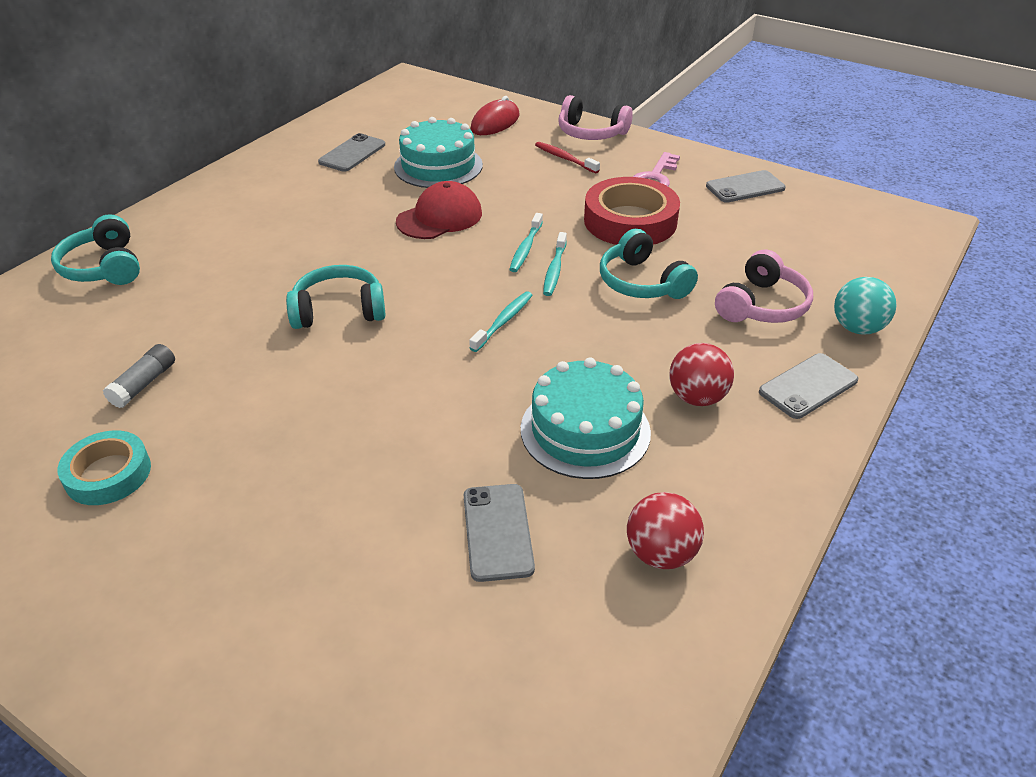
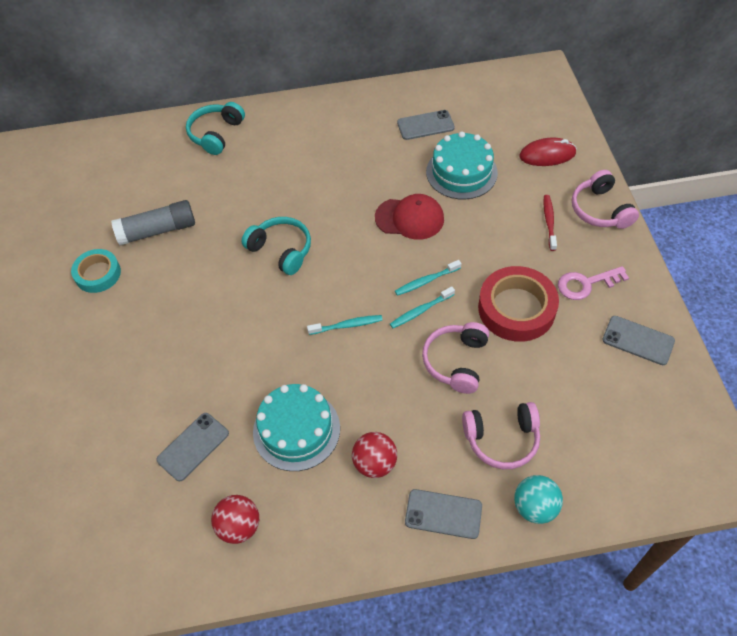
camera: 50 degrees right, 15 degrees up
grey glue stick [103,344,175,408] -> grey glue stick [111,200,195,246], size x1.72
turquoise headphones [600,229,698,299] -> pink headphones [422,322,489,394]

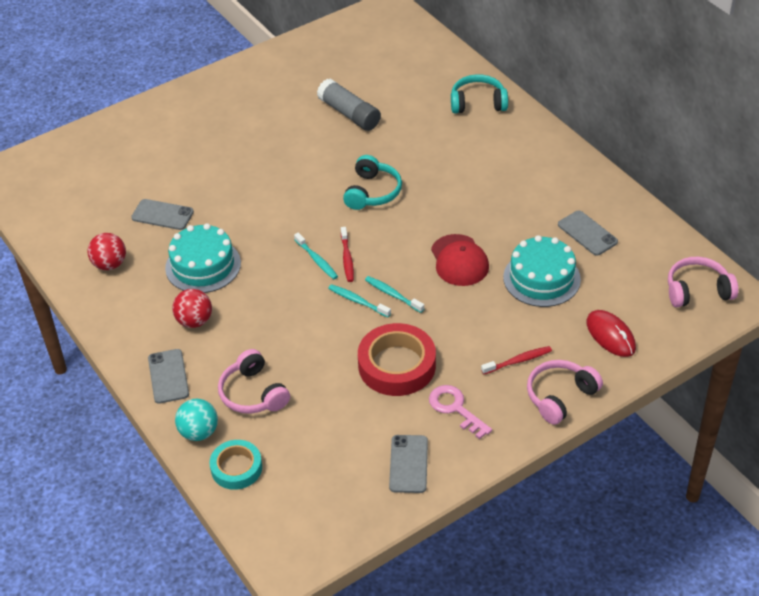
camera: 65 degrees right, 10 degrees down
turquoise tape [71,249,121,293] -> turquoise tape moved to [209,440,262,490]
pink headphones [422,322,489,394] -> pink headphones moved to [668,257,738,307]
none -> red toothbrush [341,227,354,282]

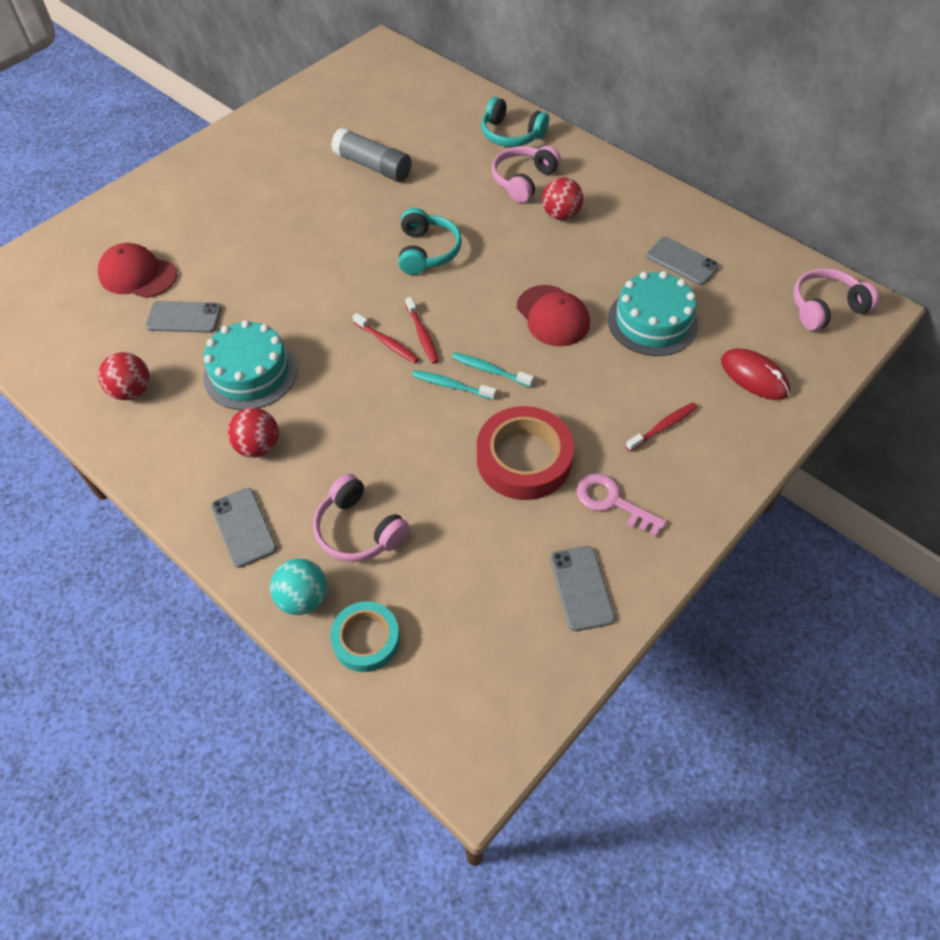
camera: 15 degrees left, 10 degrees up
turquoise toothbrush [294,232,338,279] -> red toothbrush [353,313,419,364]
turquoise headphones [451,74,508,114] -> turquoise headphones turned 135 degrees counterclockwise [481,97,549,147]
pink headphones [527,360,603,425] -> pink headphones moved to [492,146,561,203]
none -> red cap [98,243,177,298]
none -> red ball [542,177,583,220]

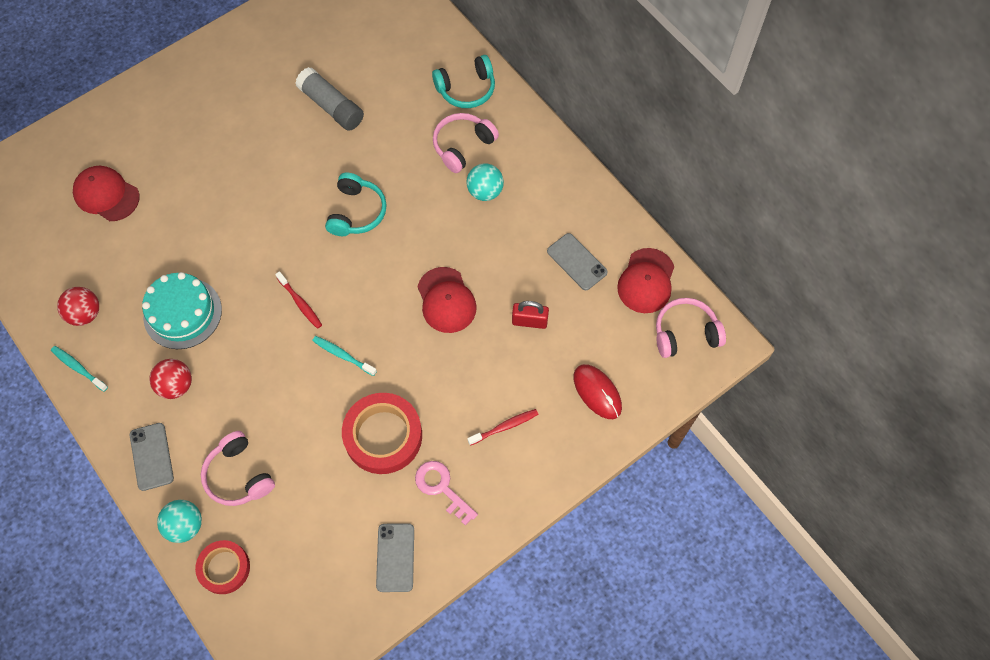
camera: 10 degrees right, 10 degrees up
grey phone [145,301,222,333] -> none
turquoise tape [330,601,400,672] -> red tape [195,540,250,594]
red toothbrush [405,297,439,364] -> none
turquoise toothbrush [452,352,534,387] -> turquoise toothbrush moved to [51,346,108,392]
turquoise headphones [481,97,549,147] -> turquoise headphones turned 60 degrees counterclockwise [432,55,495,108]
red ball [542,177,583,220] -> turquoise ball [466,163,504,201]
turquoise cake [608,271,698,356] -> red padlock [512,301,549,329]
none -> red cap [617,248,674,313]

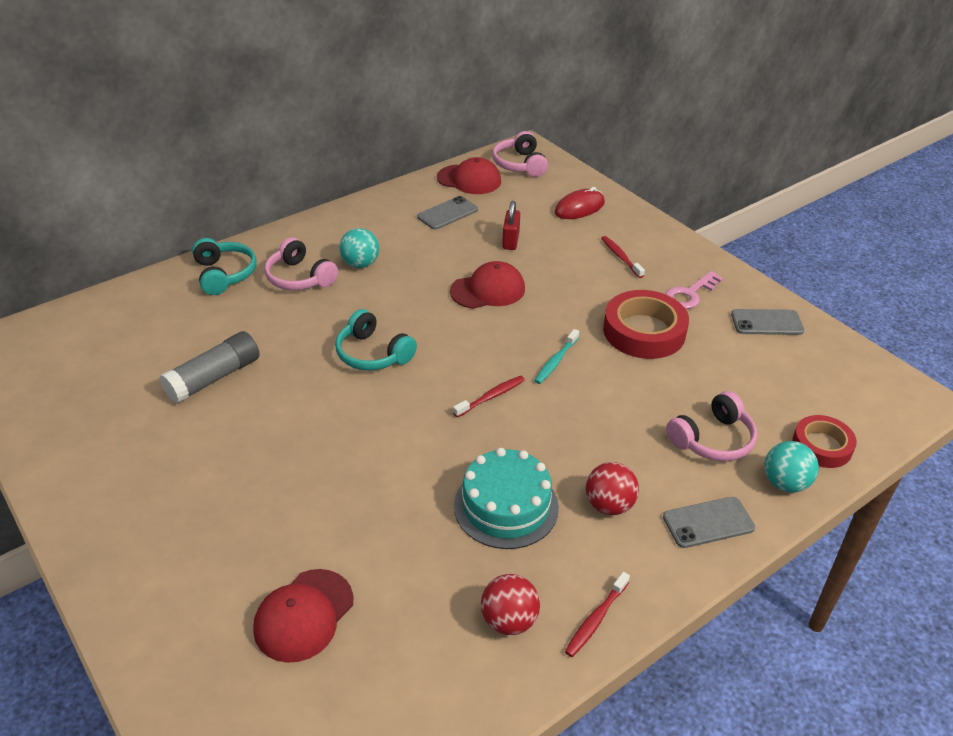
camera: 90 degrees left, 25 degrees down
turquoise toothbrush [51,346,108,392] -> red toothbrush [565,572,630,657]
turquoise headphones [325,173,387,236] -> turquoise headphones turned 150 degrees counterclockwise [335,309,417,371]

